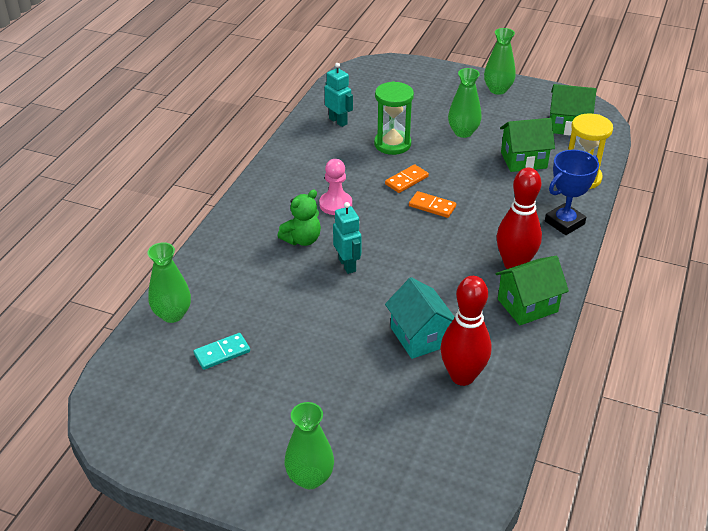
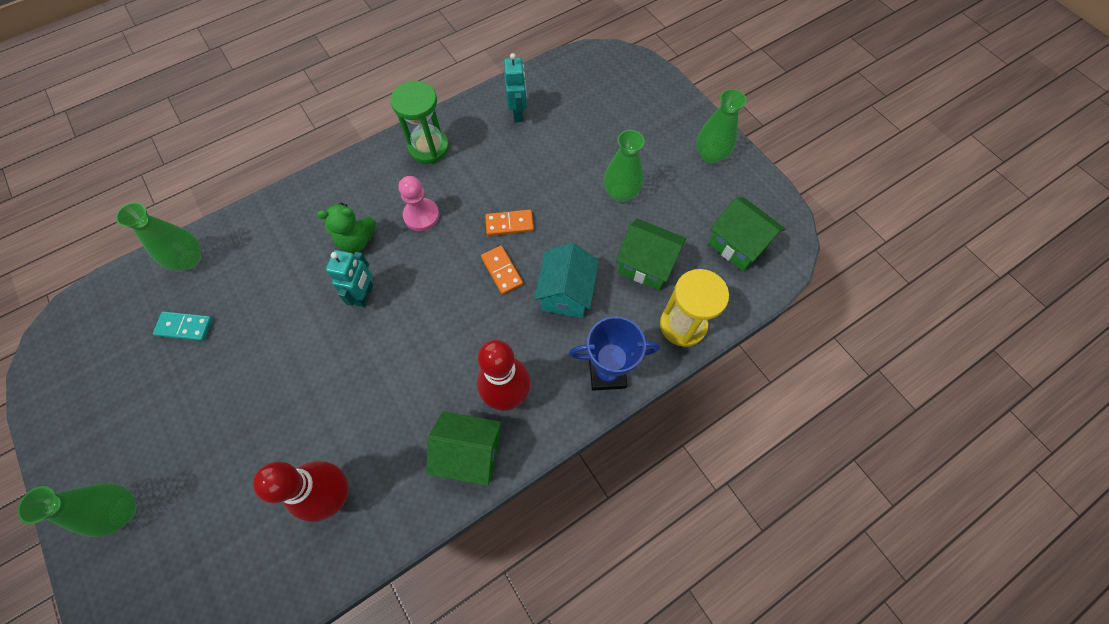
camera: 35 degrees right, 25 degrees up
green hourglass [374,81,414,155] -> green hourglass moved to [391,81,449,164]
turquoise house [385,277,455,359] -> turquoise house moved to [534,242,599,318]

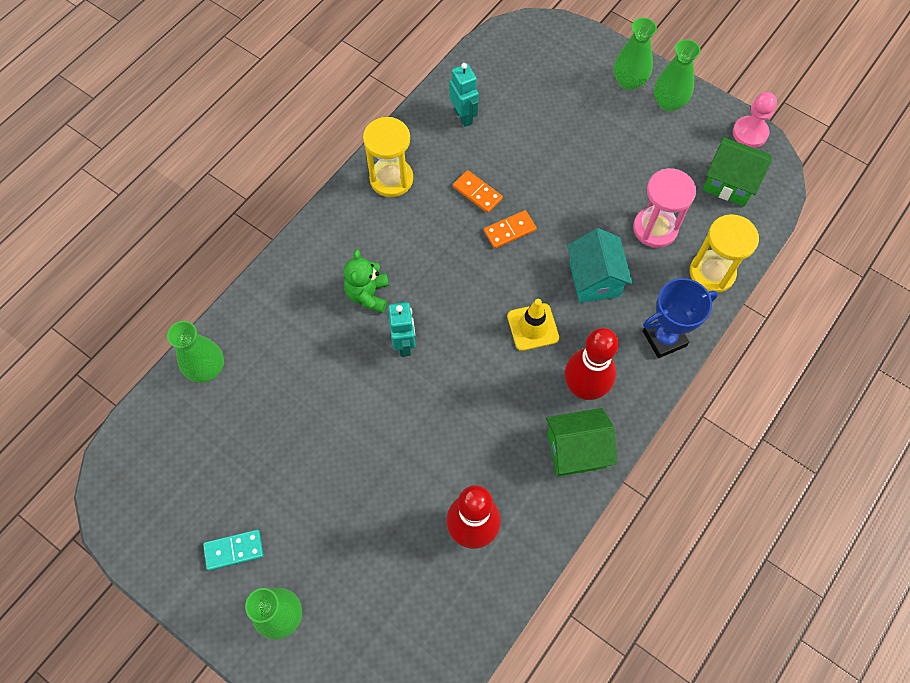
camera: 20 degrees left, 0 degrees up
turquoise domino [153,311,213,341] -> turquoise domino moved to [203,530,264,571]
green teddy bear [317,203,376,253] -> green teddy bear turned 120 degrees clockwise [344,249,389,313]
green hourglass [391,81,449,164] -> yellow hourglass [363,117,413,197]
pink pawn [399,176,439,231] -> pink pawn moved to [733,92,777,148]
orange domino [481,246,523,295] -> orange domino moved to [453,170,503,213]
green vase [604,130,645,202] -> green vase moved to [614,18,657,91]
green house [616,219,686,290] -> pink hourglass [633,168,696,248]
none -> yellow traffic cone [507,299,559,351]

